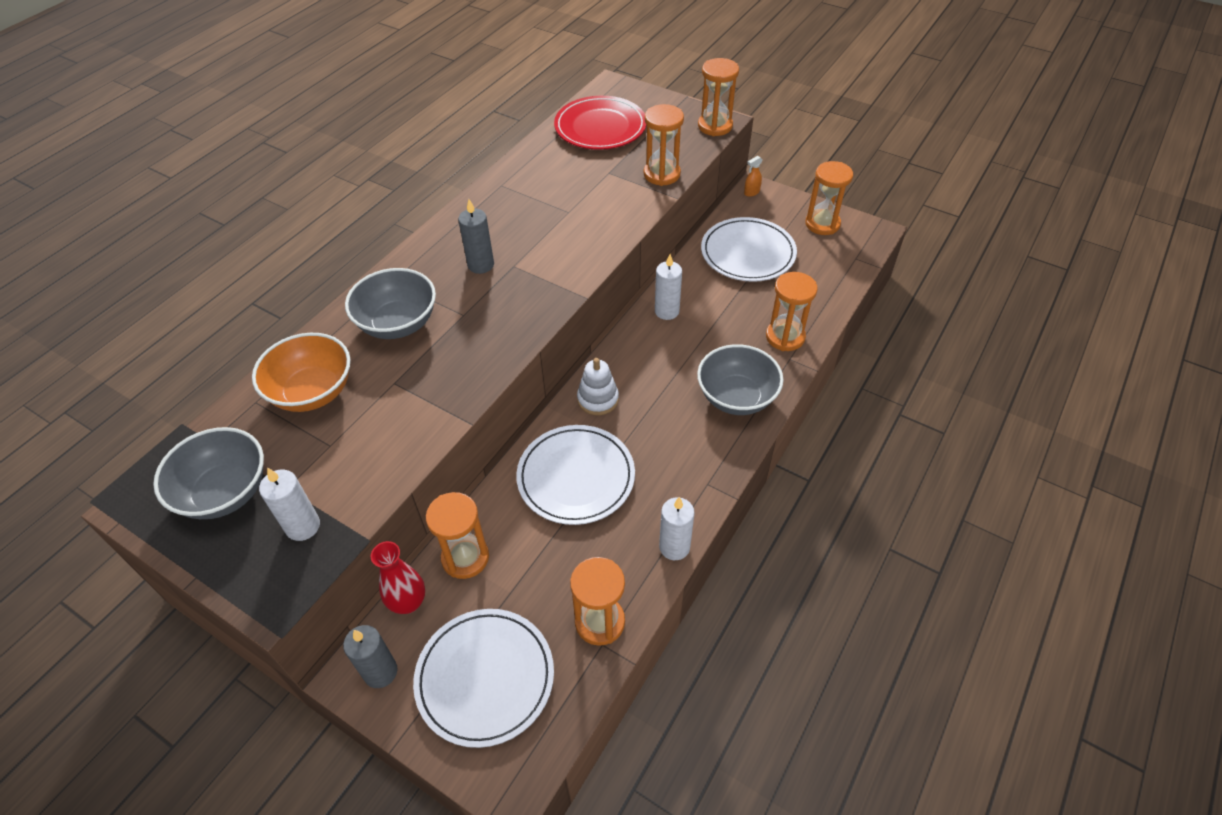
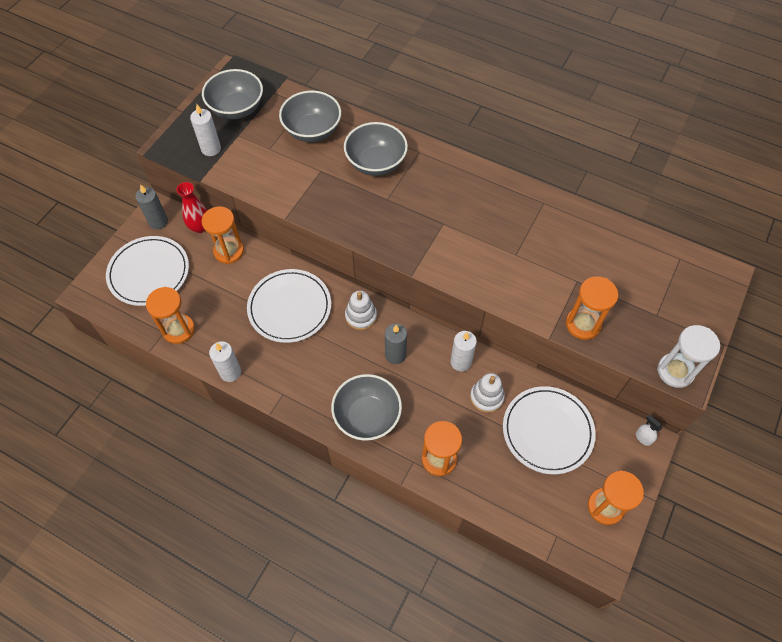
camera: 85 degrees right, 10 degrees up
orange bowl [252,333,350,412] -> grey bowl [279,91,341,142]
grey candle [458,199,494,274] -> grey candle moved to [385,323,407,364]
red plate [554,96,646,150] -> none
orange hourglass [698,58,739,136] -> white hourglass [657,325,720,388]
orange spray bottle [744,156,763,197] -> white spray bottle [636,415,662,446]
none -> white stacking toy [470,373,505,413]

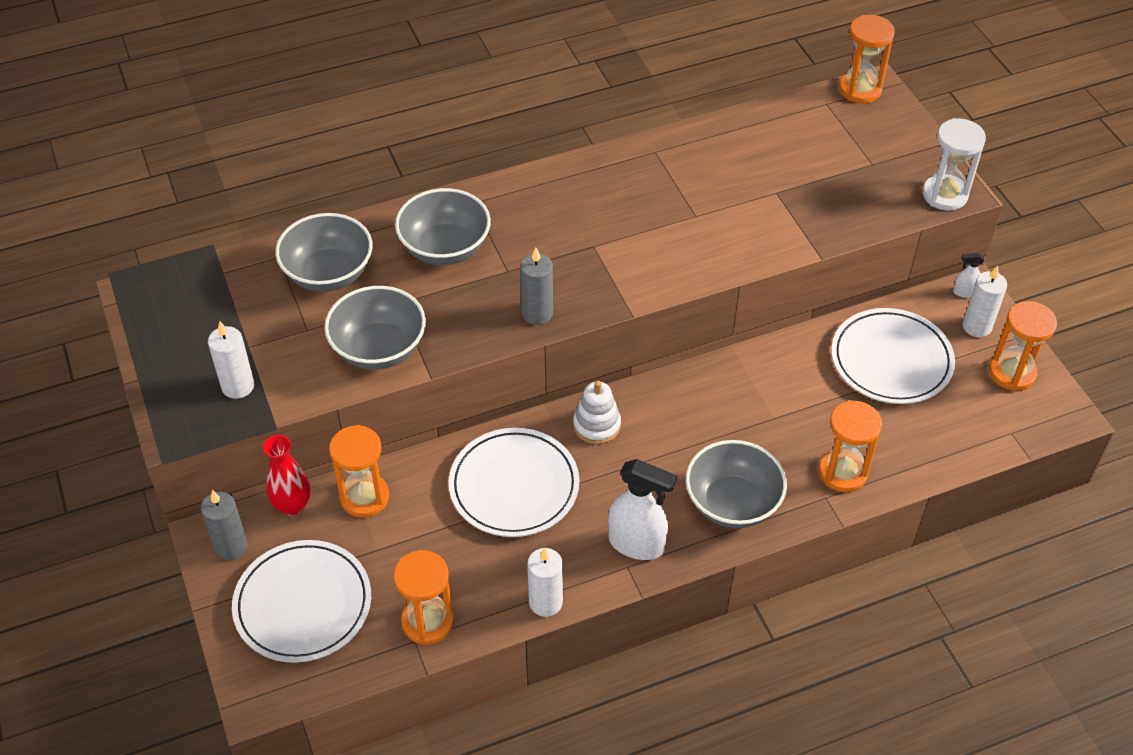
camera: 50 degrees left, 10 degrees down
grey bowl [202,69,263,119] -> grey bowl moved to [324,286,426,370]
grey candle [385,323,407,364] -> grey candle moved to [520,247,553,325]
white candle [450,331,477,372] -> white candle moved to [963,266,1007,337]
white stacking toy [470,373,505,413] -> none
orange hourglass [566,276,618,340] -> orange hourglass moved to [839,15,895,103]
none -> white spray bottle [608,459,677,560]

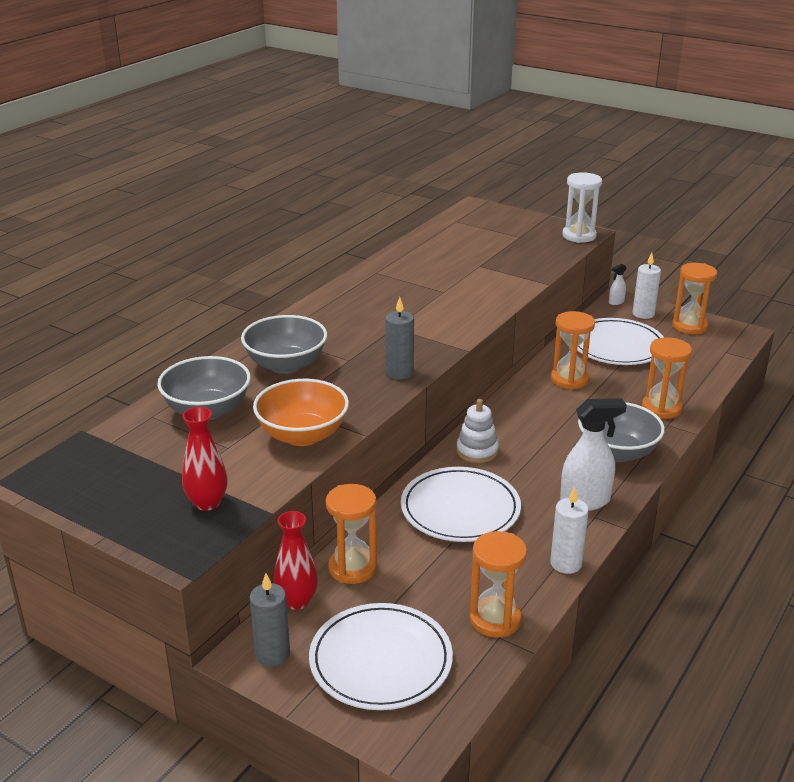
camera: 35 degrees left, 20 degrees down
white candle [208,321,254,399] -> red vase [182,407,228,511]
grey bowl [324,286,426,370] -> orange bowl [253,379,349,446]
orange hourglass [839,15,895,103] -> orange hourglass moved to [551,311,595,390]

